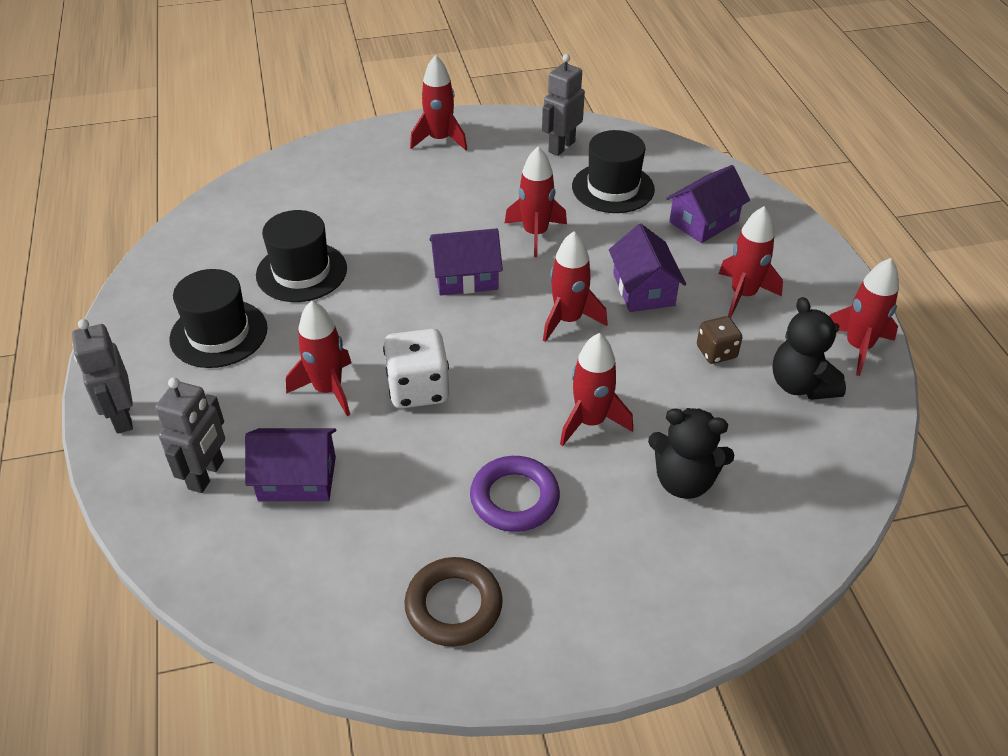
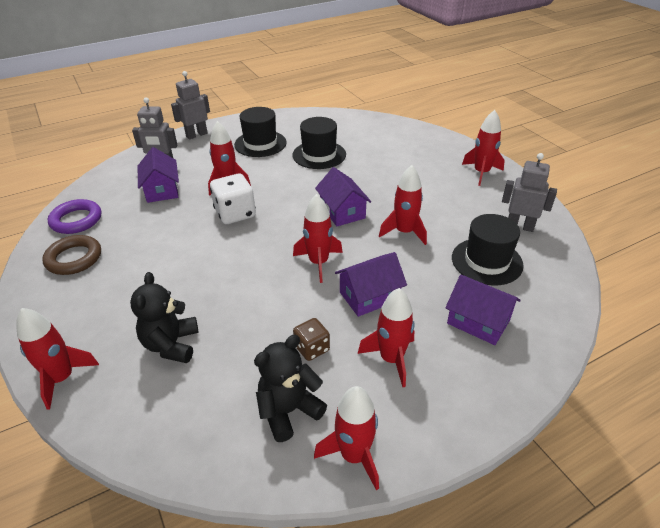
camera: 75 degrees right, 5 degrees down
purple ring [470,456,560,532] -> purple ring moved to [48,199,101,234]
red rocket [560,333,633,446] -> red rocket moved to [16,308,99,410]

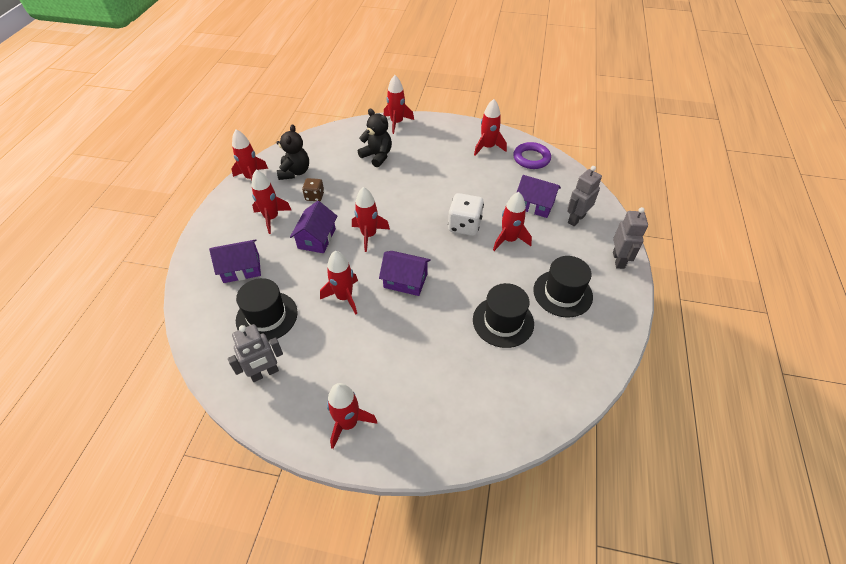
camera: 130 degrees right, 10 degrees up
brown ring [42,235,101,275] -> red rocket [474,99,507,155]

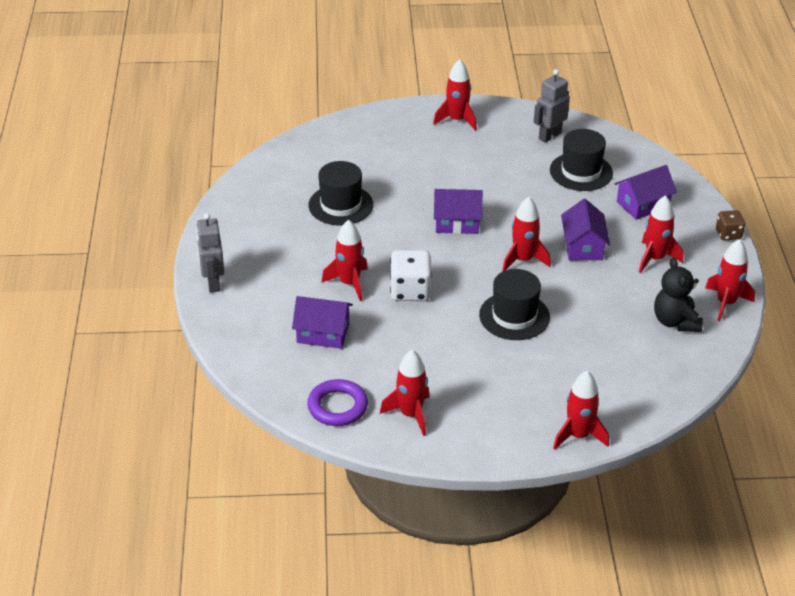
camera: 165 degrees right, 10 degrees down
brown dice [302,178,324,201] -> brown dice moved to [716,210,745,241]
red rocket [320,251,358,315] -> none
black teddy bear [358,109,392,167] -> none
black hat [533,256,593,317] -> black hat moved to [479,269,550,340]
grey robot [567,166,602,226] -> none

